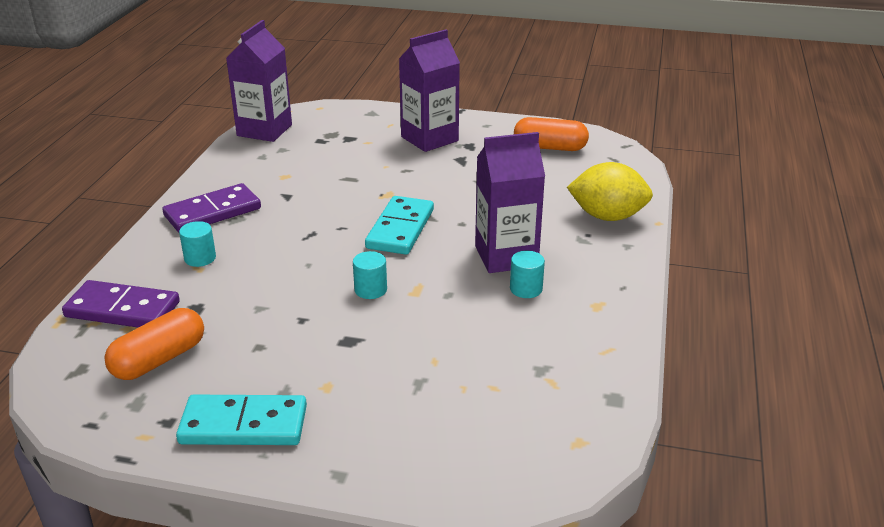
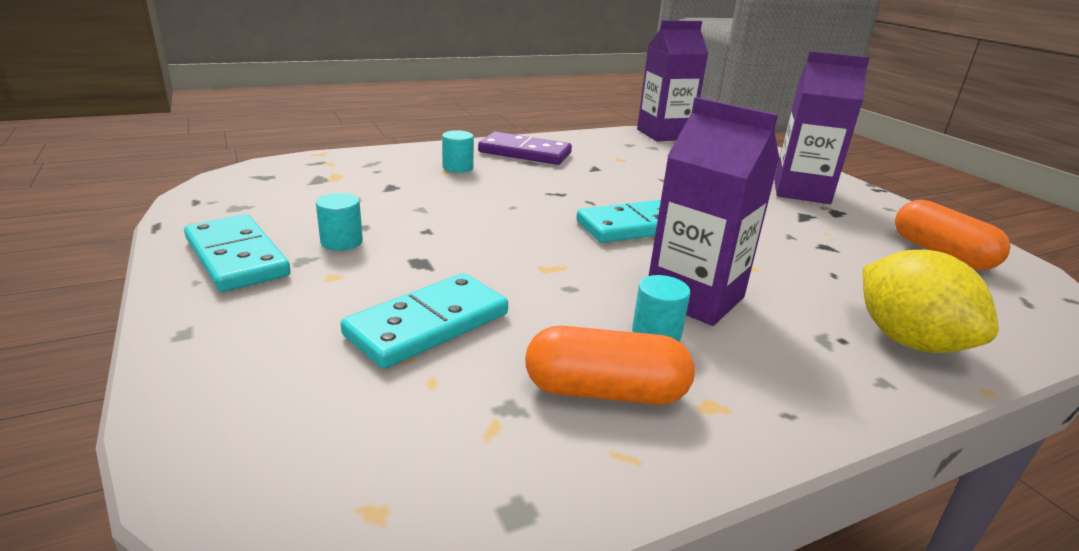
camera: 50 degrees right, 5 degrees down
purple domino [62,280,180,328] -> none
orange capsule [105,308,204,380] -> orange capsule moved to [525,326,695,405]
turquoise cylinder [353,251,387,299] -> turquoise cylinder moved to [316,193,363,251]
none -> turquoise domino [340,273,508,369]

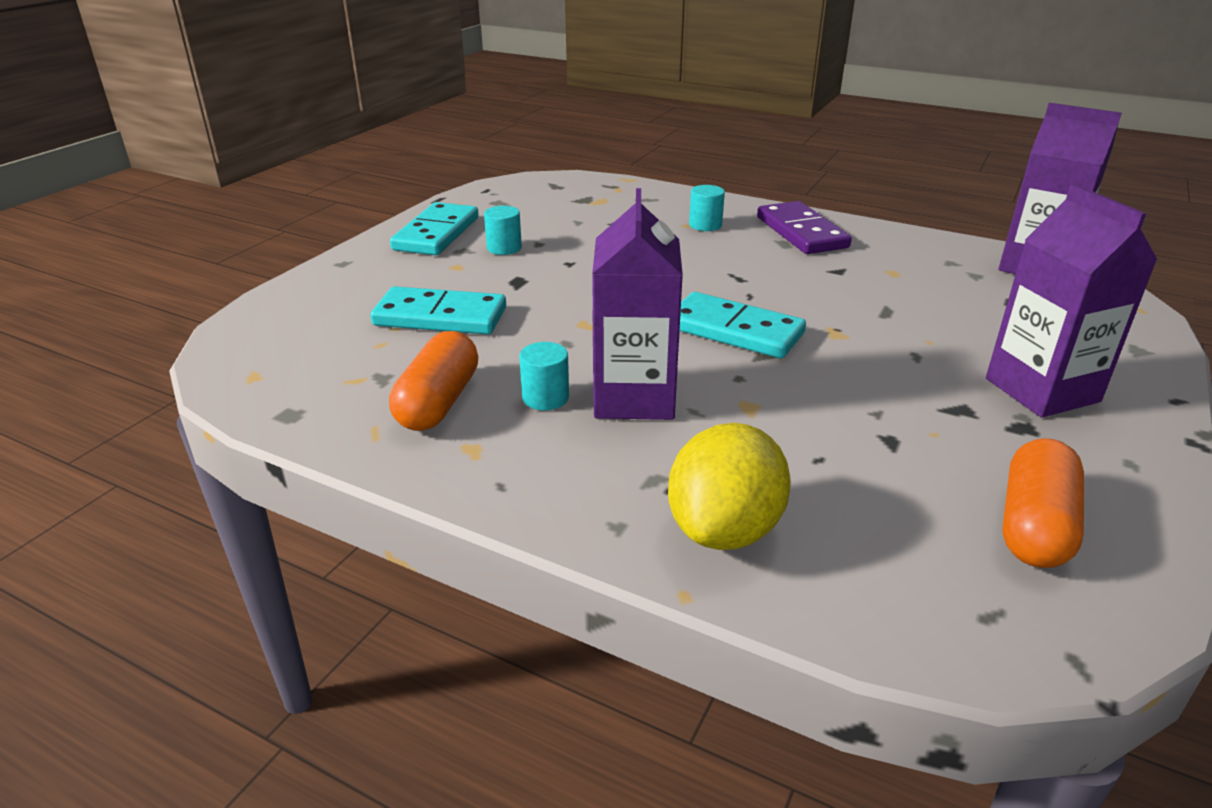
camera: 55 degrees right, 5 degrees up
orange capsule [525,326,695,405] -> orange capsule turned 45 degrees clockwise [389,331,478,431]

